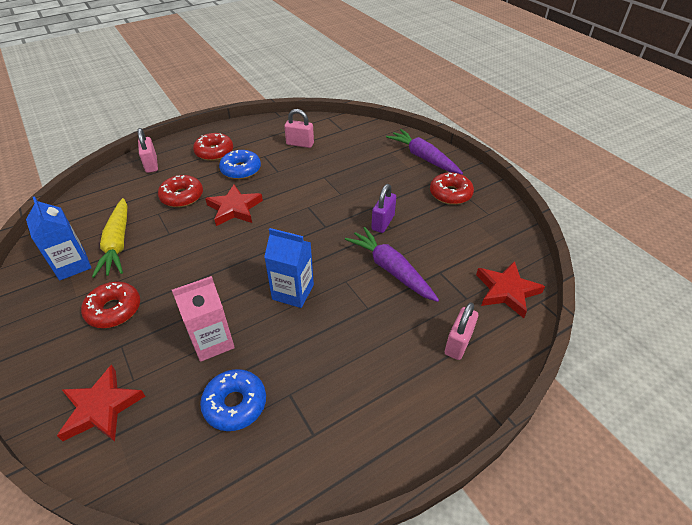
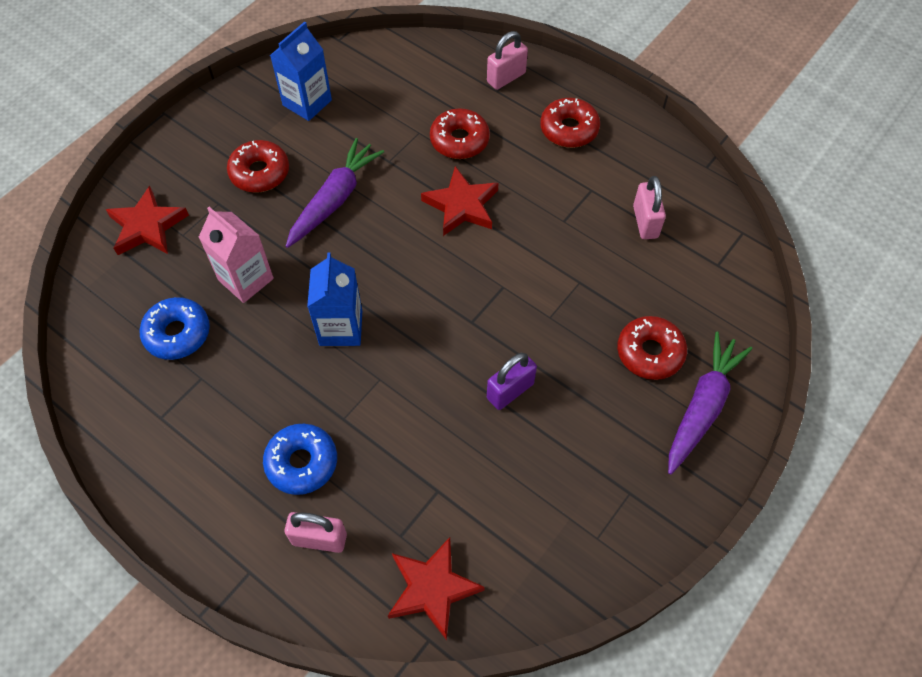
camera: 70 degrees right, 15 degrees up
yellow carrot [92,198,127,278] -> none
blue donut [219,150,261,179] -> blue donut moved to [263,424,337,495]
purple carrot [345,227,439,302] -> purple carrot moved to [286,138,384,248]
purple padlock [371,184,396,233] -> purple padlock turned 45 degrees counterclockwise [487,353,537,410]
red donut [430,172,474,205] -> red donut moved to [617,316,687,380]

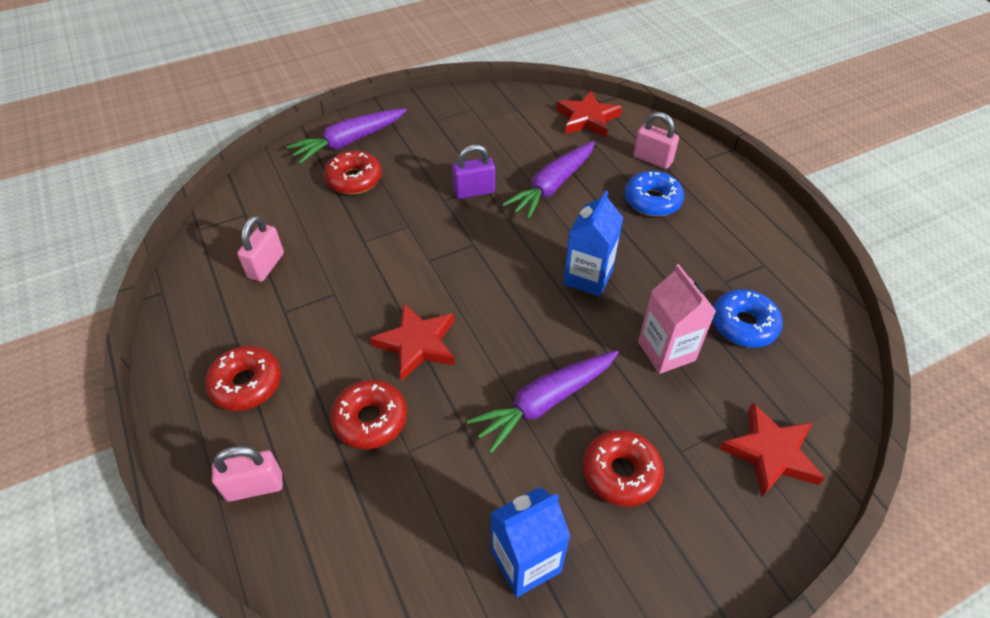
camera: 155 degrees left, 10 degrees down
none -> purple carrot [502,141,595,220]

